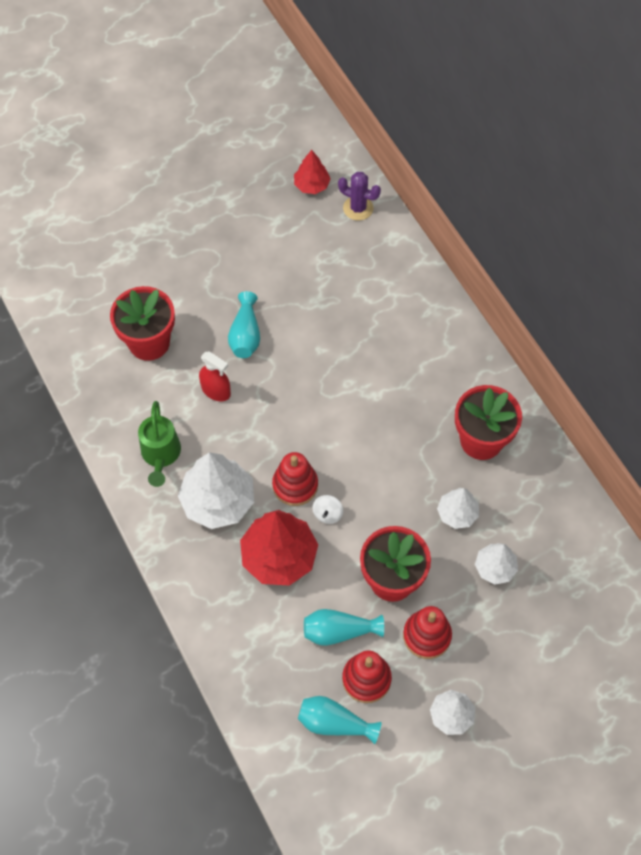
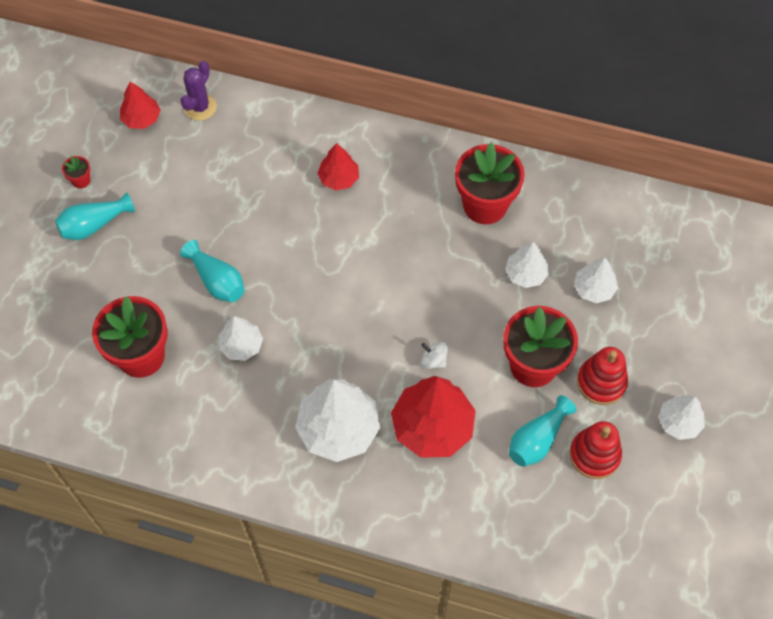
camera: 45 degrees left, 0 degrees up
green watering can [138,401,181,487] -> none
red spray bottle [199,352,231,401] -> white tree [219,316,263,361]
red stacking toy [272,452,318,506] -> none
turquoise vase [298,696,382,744] -> turquoise vase moved to [55,192,135,240]
white spinning top [312,495,343,524] -> white spinning top turned 150 degrees clockwise [420,342,448,369]
purple cactus [338,172,381,221] -> purple cactus turned 45 degrees counterclockwise [180,61,217,121]
none -> red flower pot [62,156,90,189]
none -> red tree [317,143,359,190]

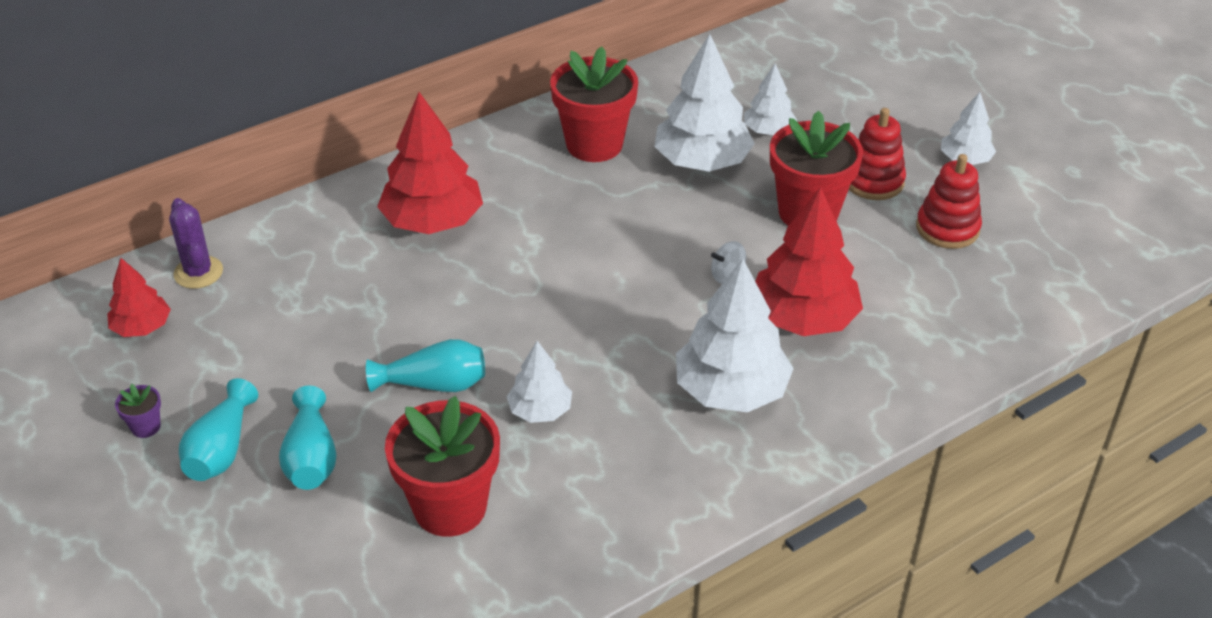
camera: 50 degrees left, 20 degrees down
red flower pot [62,156,90,189] -> purple flower pot [115,384,161,438]
red tree [317,143,359,190] -> red tree [377,92,483,234], size x1.81
white tree [505,242,549,288] -> white tree [654,34,755,172], size x1.81
turquoise vase [509,395,576,467] -> turquoise vase moved to [279,386,337,490]

